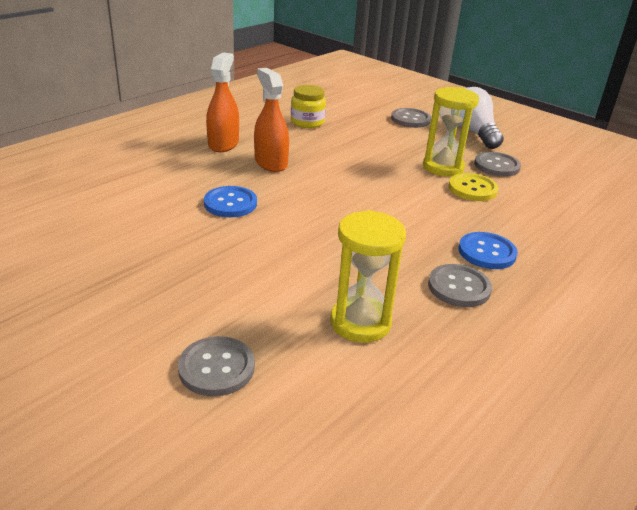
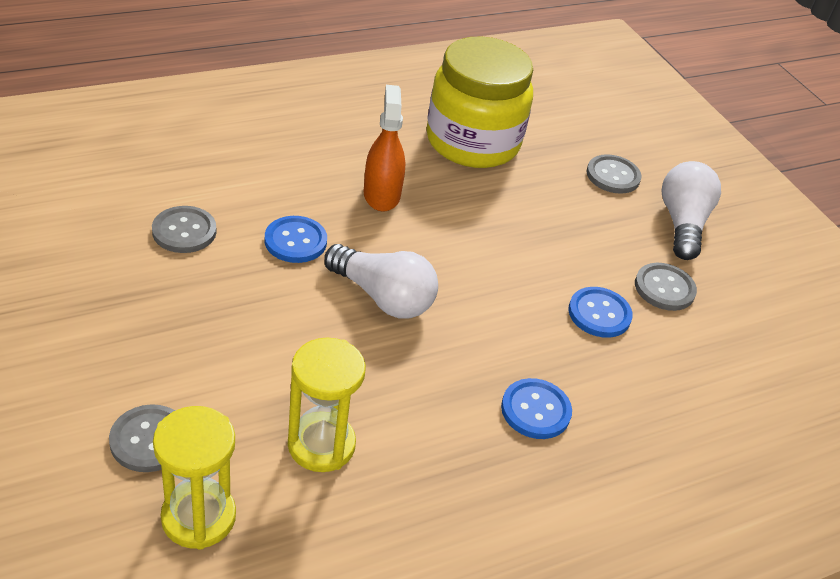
camera: 20 degrees right, 10 degrees up
orange spray bottle [206,52,239,152] -> none
yellow jar [291,85,326,128] -> yellow jar [426,36,533,168], size x2.15
yellow hourglass [423,87,479,177] -> yellow hourglass moved to [153,406,236,550]
grey button [428,264,492,307] -> grey button moved to [152,206,217,253]
yellow button [449,173,499,201] -> blue button [568,287,633,338]
none -> white light bulb [324,244,438,319]

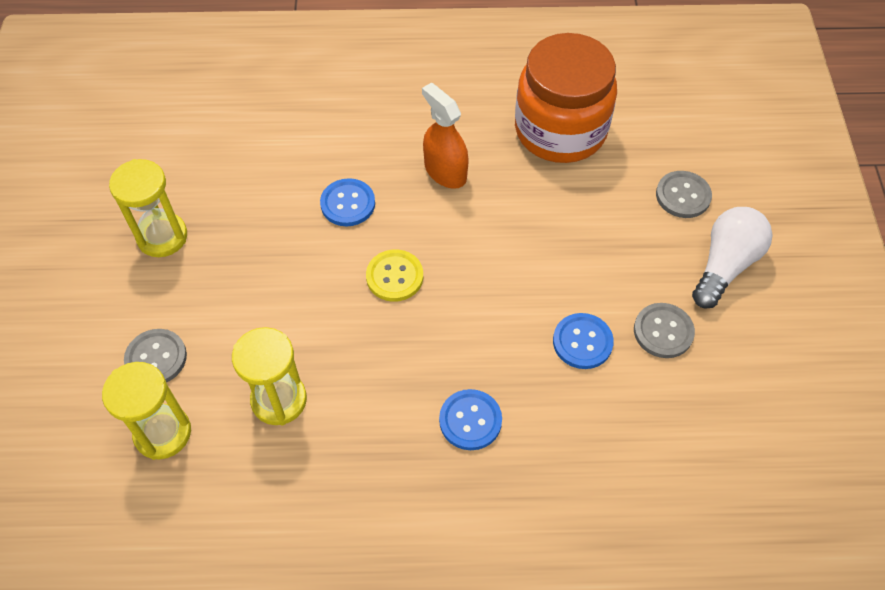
camera: 30 degrees right, 15 degrees up
grey button [152,206,217,253] -> none
white light bulb [324,244,438,319] -> yellow button [366,249,423,302]
orange spray bottle [364,85,406,212] -> orange spray bottle turned 60 degrees counterclockwise [422,83,469,189]
yellow jar [426,36,533,168] -> orange jar [515,33,617,163]
none -> yellow hourglass [109,159,187,257]

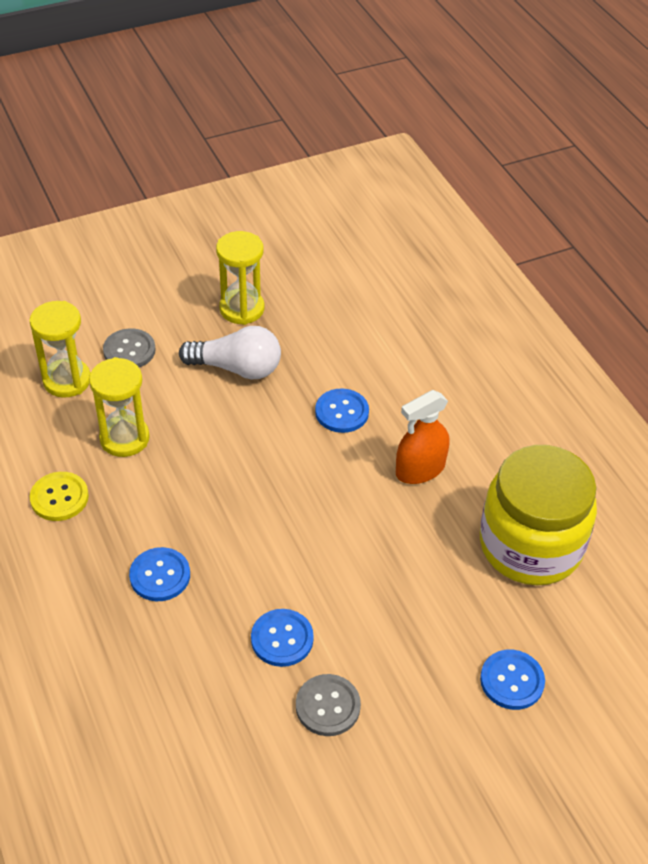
camera: 65 degrees right, 10 degrees down
yellow button [366,249,423,302] -> yellow button moved to [30,472,89,521]
orange spray bottle [422,83,469,189] -> orange spray bottle turned 150 degrees counterclockwise [396,390,450,484]
orange jar [515,33,617,163] -> yellow jar [480,445,597,585]
grey button [656,171,712,218] -> blue button [480,650,545,710]
white light bulb [692,207,773,308] -> white light bulb moved to [179,326,281,379]

